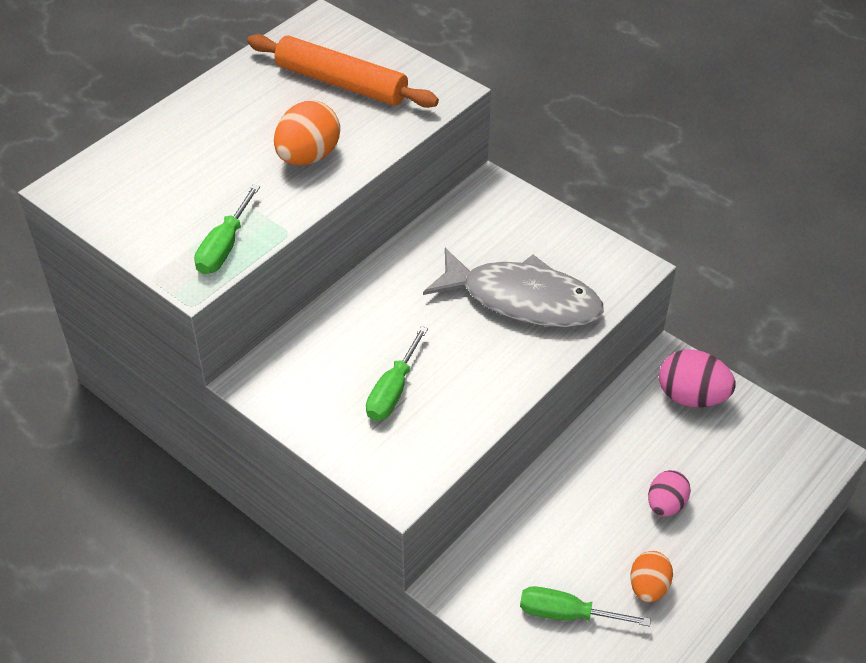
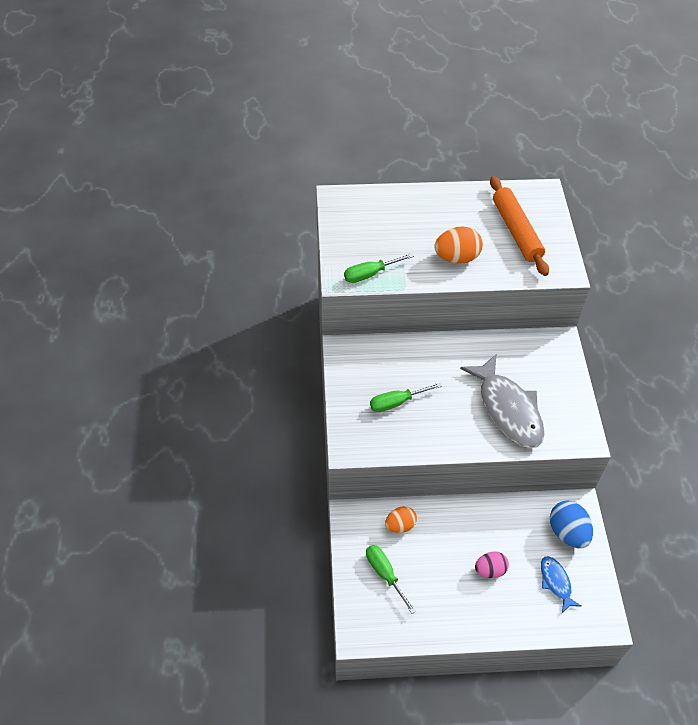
camera: 45 degrees right, 5 degrees up
orange egg [630,551,673,602] -> orange egg moved to [385,506,417,533]
pink egg [659,350,736,407] -> blue egg [550,501,593,548]
none -> blue fish [541,556,581,613]

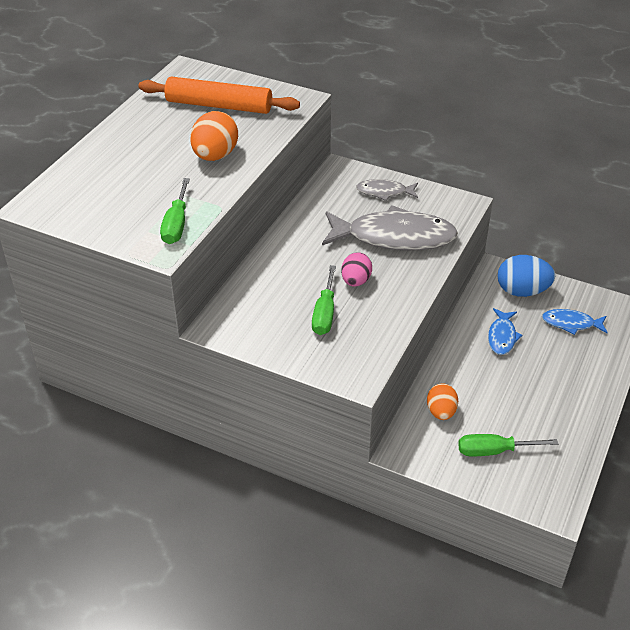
camera: 60 degrees left, 10 degrees down
pink egg [475,552,509,578] -> pink egg moved to [341,252,372,287]
none -> grey fish [356,179,418,201]
none -> blue fish [488,308,523,355]

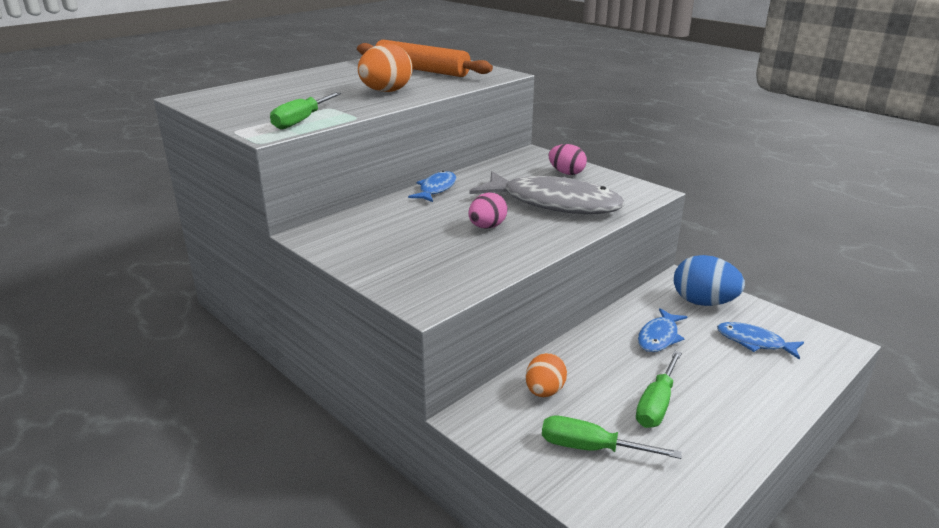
camera: 20 degrees right, 15 degrees down
green screwdriver [312,265,336,335] -> green screwdriver moved to [636,351,682,428]
grey fish [356,179,418,201] -> pink egg [549,144,587,175]
none -> blue fish [408,171,456,202]

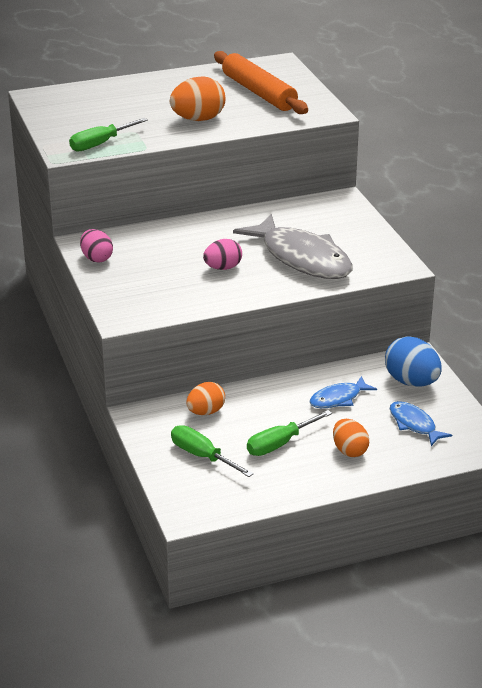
camera: 25 degrees right, 5 degrees up
blue fish [408,171,456,202] -> none
pink egg [549,144,587,175] -> pink egg moved to [80,229,113,263]
none -> orange egg [333,419,369,457]

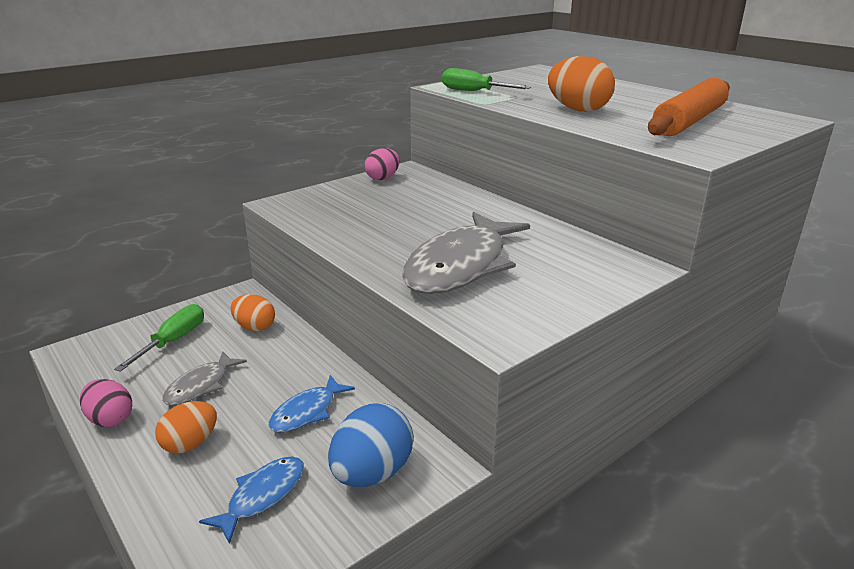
camera: 70 degrees right, 5 degrees down
pink egg [203,239,242,270] -> pink egg moved to [80,379,132,427]
green screwdriver [247,410,332,456] -> grey fish [162,351,247,406]
blue fish [309,376,377,408] -> blue fish turned 90 degrees counterclockwise [269,375,355,433]

